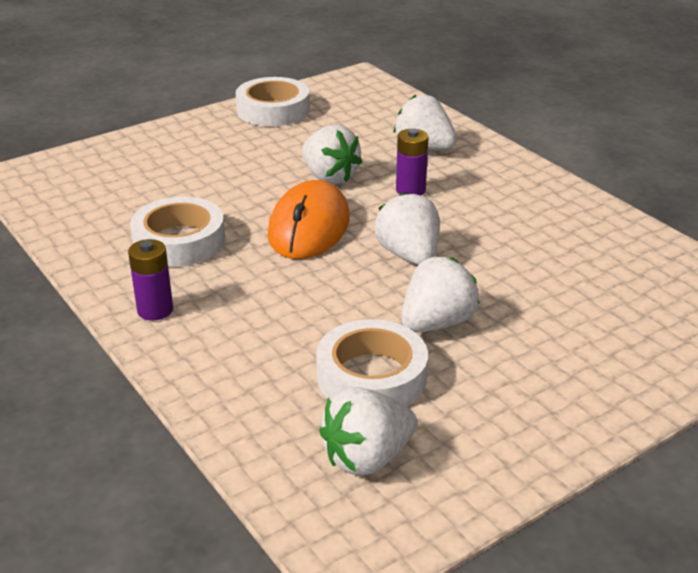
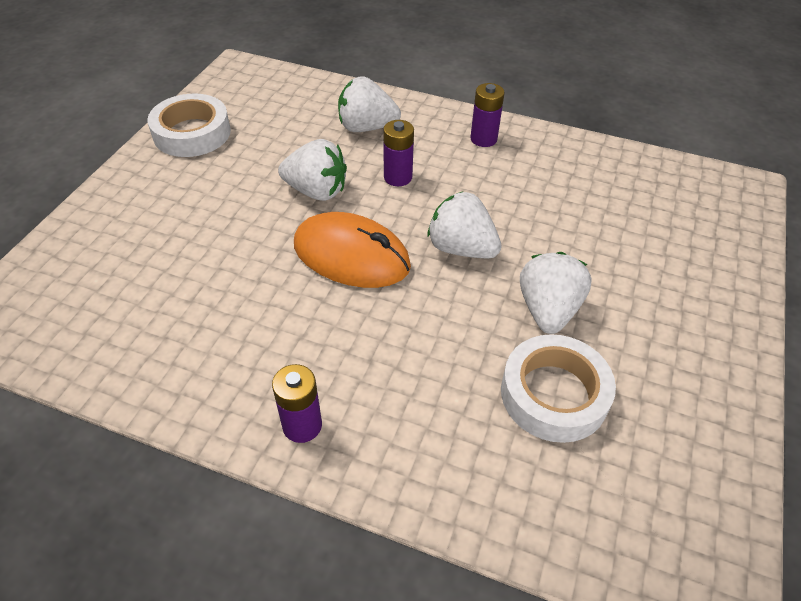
camera: 35 degrees left, 15 degrees up
white tape [130,197,225,267] -> none
orange mouse [267,180,350,259] -> orange mouse turned 45 degrees counterclockwise [294,212,411,288]
white strawberry [319,387,417,476] -> none
none -> purple battery [470,83,505,147]

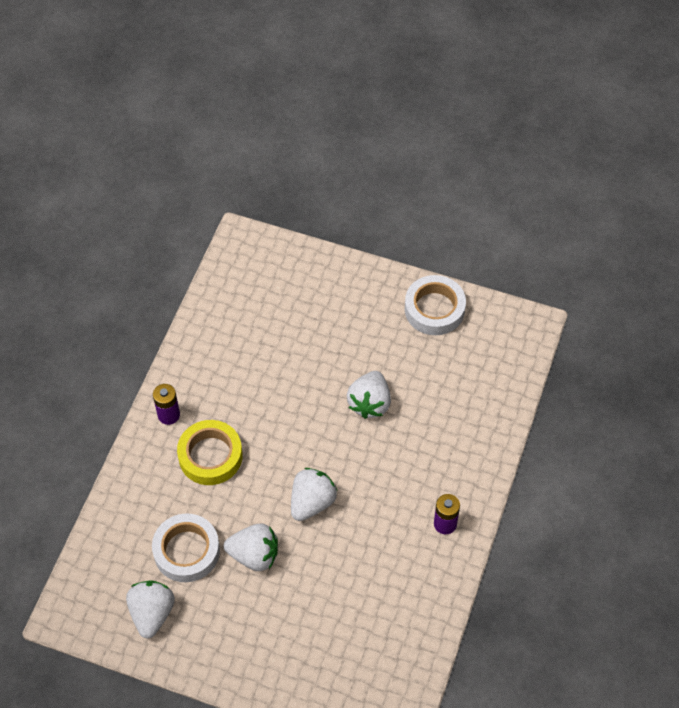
camera: 90 degrees right, 10 degrees up
orange mouse [294,212,411,288] -> none
white strawberry [338,76,401,132] -> white strawberry moved to [126,581,175,639]
purple battery [383,120,414,186] -> none
none -> yellow tape [177,420,242,485]

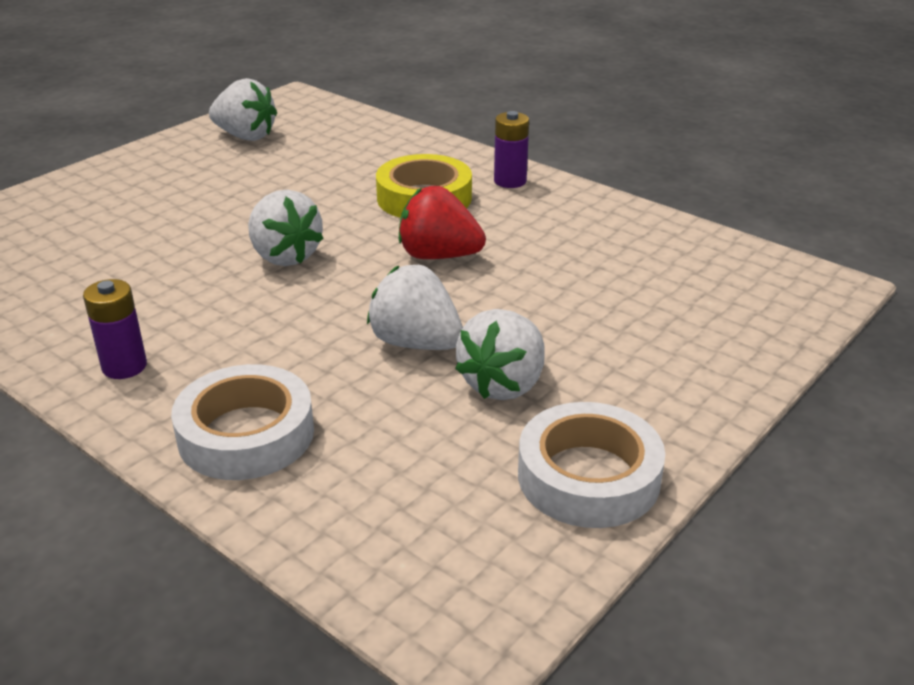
camera: 110 degrees right, 25 degrees down
white tape [152,513,220,582] -> white tape moved to [171,364,314,480]
white strawberry [224,524,278,571] -> white strawberry moved to [455,309,545,400]
none -> red strawberry [399,186,486,259]

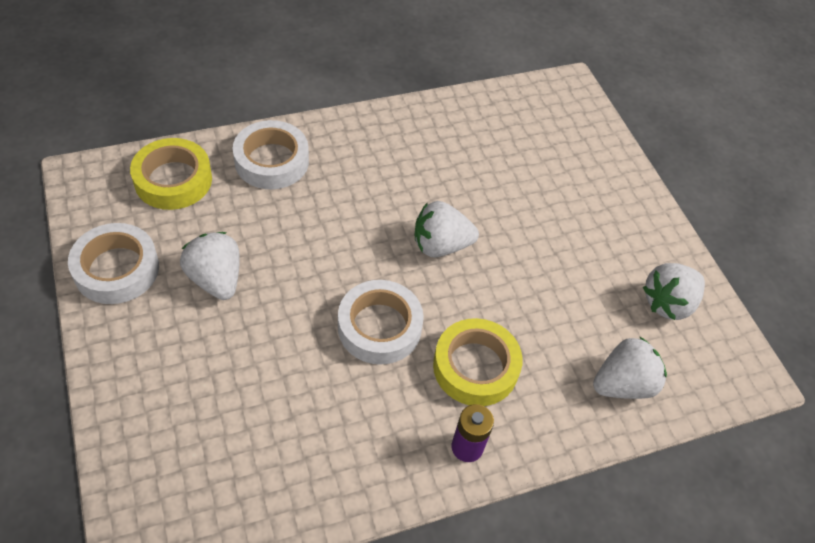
camera: 115 degrees right, 20 degrees up
purple battery [83,279,147,379] -> none
white strawberry [367,265,463,350] -> white strawberry moved to [593,336,667,399]
red strawberry [399,186,486,259] -> white tape [338,280,424,365]
none -> yellow tape [130,138,212,210]

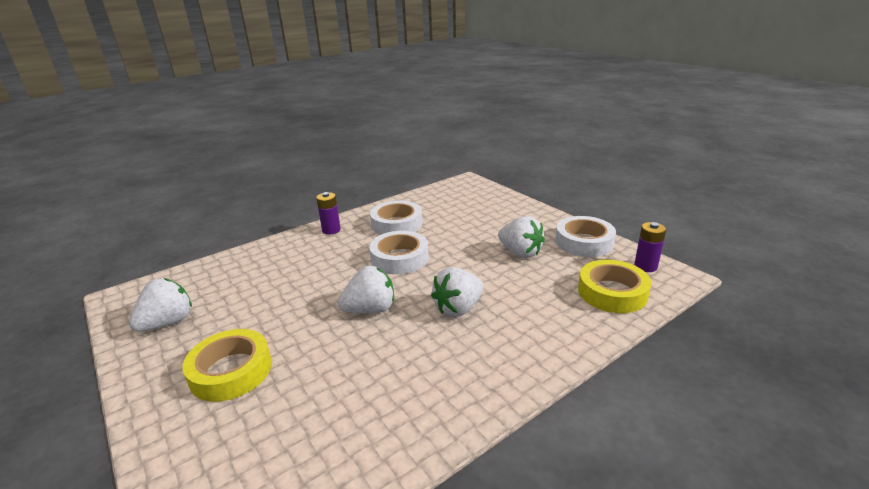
camera: 170 degrees right, 25 degrees down
white tape [233,120,309,189] -> white tape moved to [370,201,423,235]
yellow tape [433,318,523,406] -> yellow tape moved to [182,329,272,402]
white strawberry [593,336,667,399] -> white strawberry moved to [431,267,484,317]
none -> purple battery [634,222,666,272]

